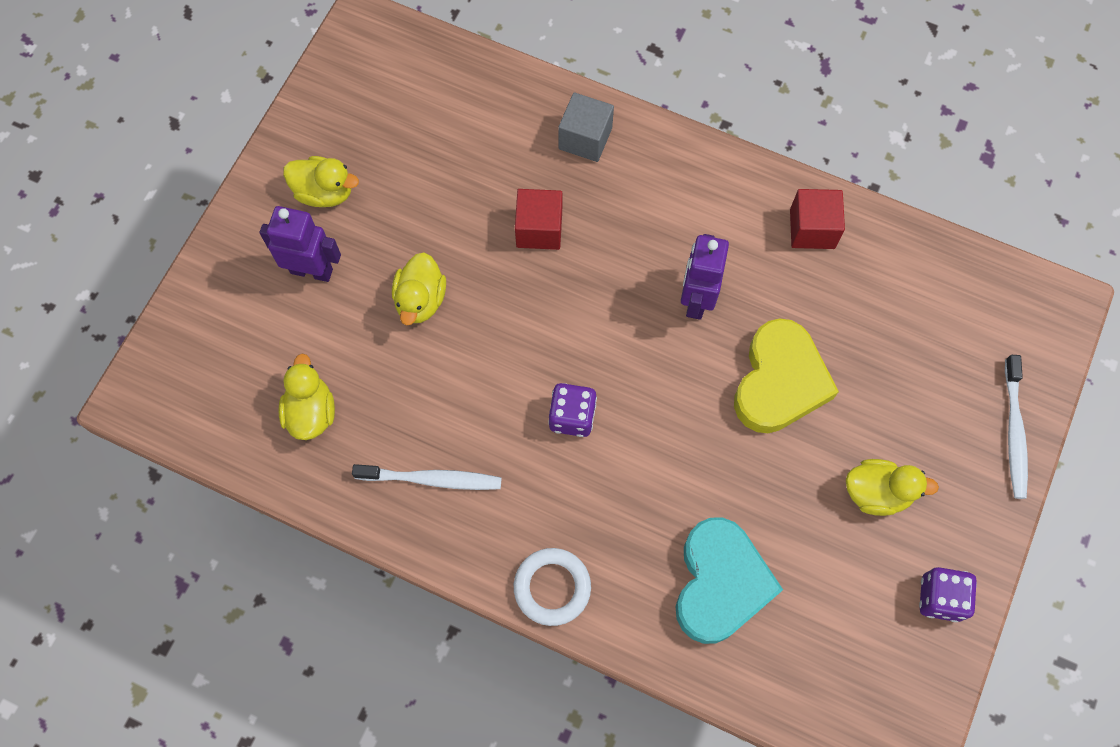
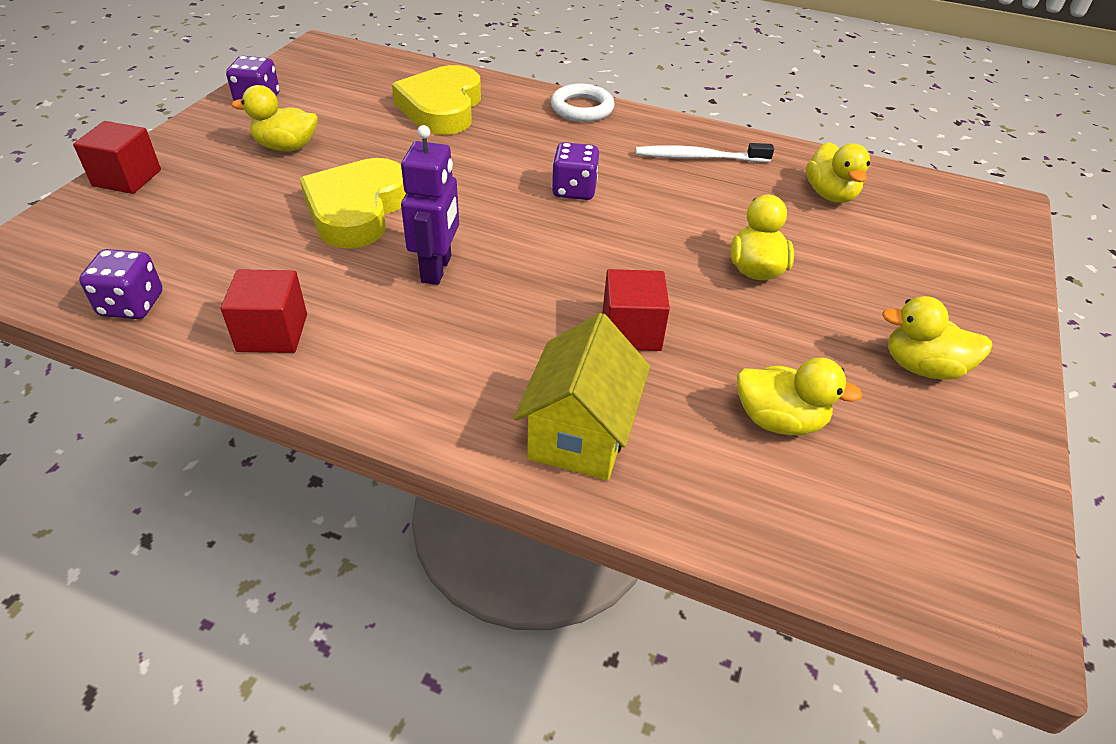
camera: 175 degrees right, 25 degrees down
purple robot [260,206,341,282] -> none
grey cube [558,92,614,162] -> yellow house [514,313,650,480]
turquoise heart [675,517,783,644] -> yellow heart [392,65,481,135]
white toothbrush [1005,355,1028,499] -> red cube [73,121,161,194]
none -> purple dice [79,249,163,319]
none -> yellow duck [737,358,863,435]

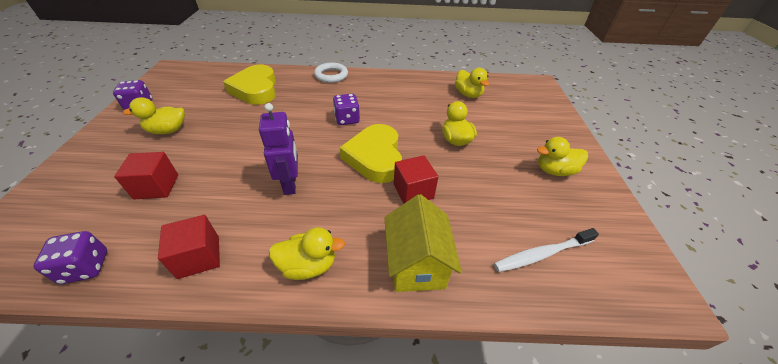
camera: 20 degrees left, 0 degrees up
red cube [73,121,161,194] -> red cube moved to [114,152,178,200]
yellow heart [300,158,406,249] -> yellow heart moved to [339,124,402,183]
white toothbrush [636,143,774,162] -> white toothbrush moved to [494,228,599,272]
yellow duck [737,358,863,435] -> yellow duck moved to [269,227,345,280]

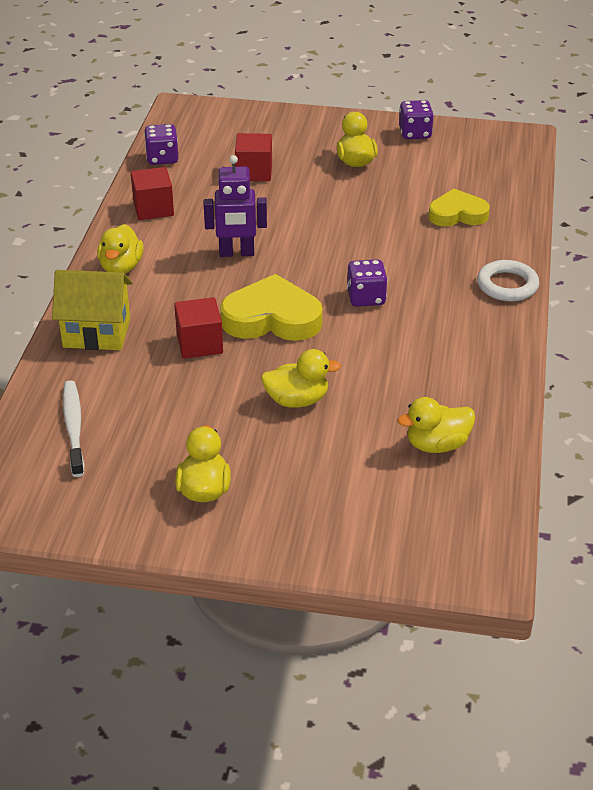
camera: 100 degrees right, 5 degrees down
yellow heart [223,65,276,105] -> yellow heart [428,189,490,227], size x0.66

